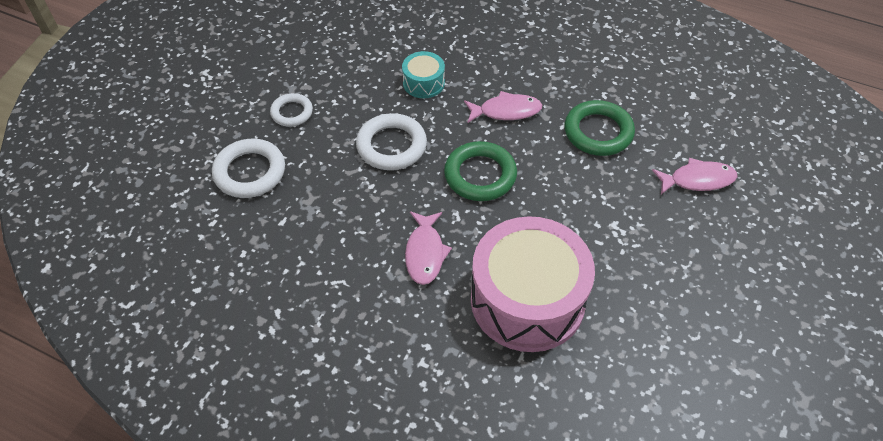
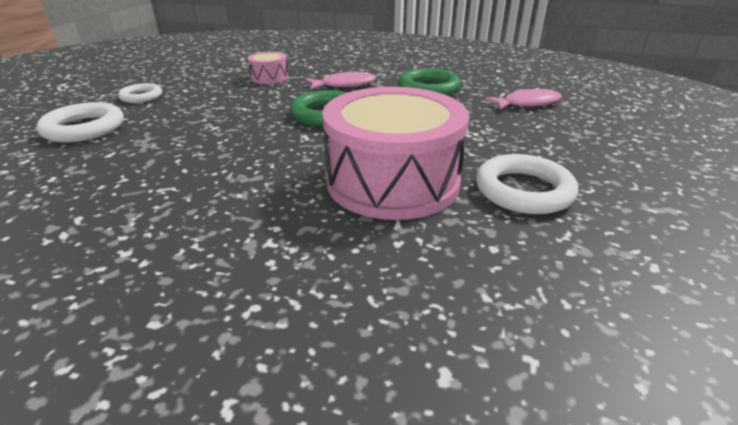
camera: 10 degrees left, 20 degrees down
white ring [356,113,427,170] -> white ring moved to [476,154,578,214]
turquoise drum [402,51,445,98] -> pink drum [248,52,288,84]
pink fish [405,211,452,285] -> none

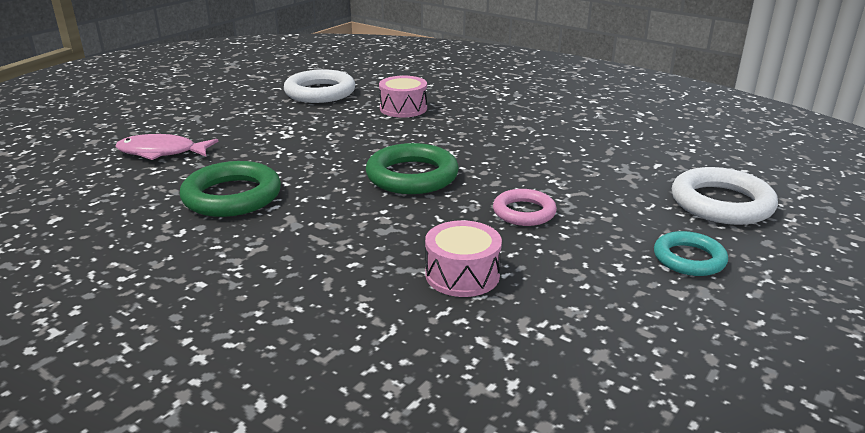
camera: 160 degrees left, 5 degrees down
white ring [118,83,162,103] -> turquoise ring [654,231,728,276]
pink fish [306,71,376,89] -> none
pink drum [323,87,469,220] -> pink drum [379,76,427,118], size x0.45
none -> pink ring [493,189,557,226]

